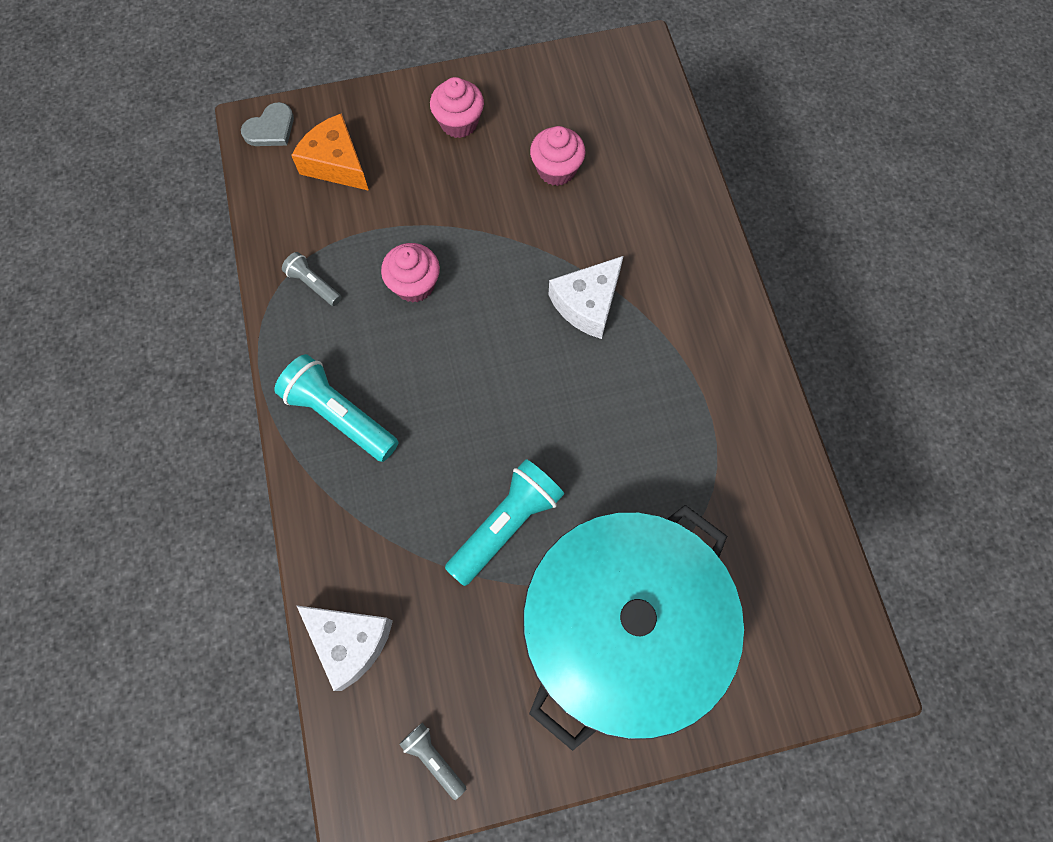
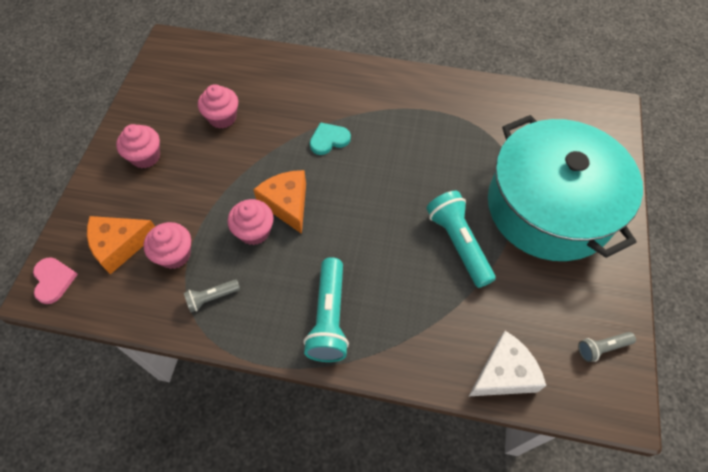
camera: 65 degrees left, 10 degrees down
grey heart [241,102,294,146] -> pink heart [33,257,78,304]
turquoise flashlight [274,354,399,462] -> turquoise flashlight turned 60 degrees counterclockwise [303,257,349,362]
white cheese [548,256,623,339] -> turquoise heart [310,122,351,155]
none -> pink cupcake [143,222,191,269]
none -> orange cheese [253,170,306,234]

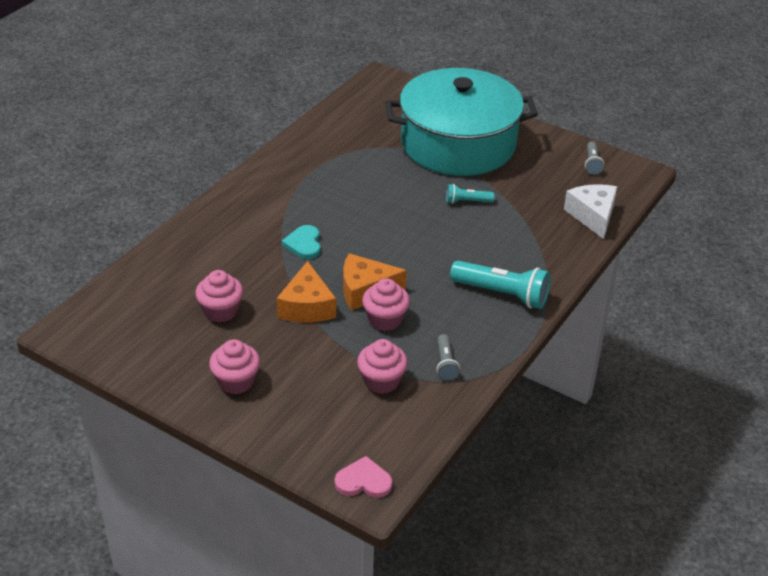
camera: 70 degrees left, 20 degrees down
orange cheese [87,216,155,274] -> orange cheese moved to [277,261,336,322]
turquoise flashlight [426,191,496,288] -> turquoise flashlight [446,184,494,204], size x0.53

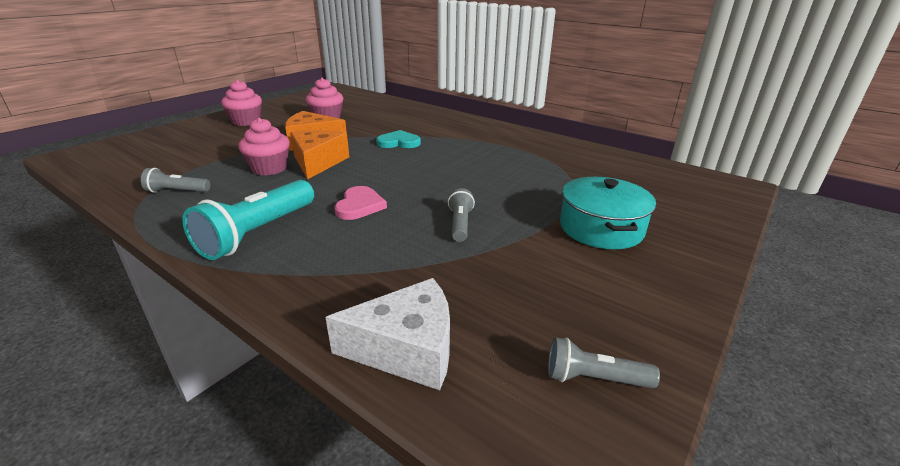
camera: 95 degrees right, 10 degrees down
pink heart [335,456,392,498] -> pink heart moved to [334,186,387,220]
pink cupcake [357,339,408,394] -> none
turquoise pot [385,68,538,176] -> turquoise pot [560,177,656,249], size x0.48
turquoise flashlight [446,184,494,204] -> grey flashlight [448,188,475,242]

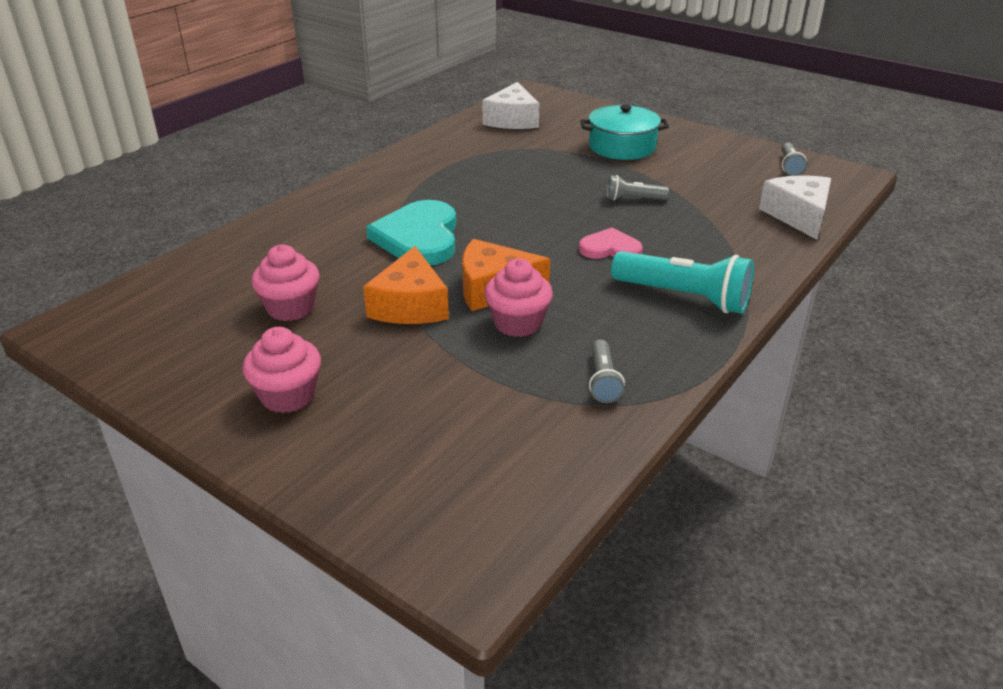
camera: 90 degrees left, 5 degrees up
turquoise heart [376,130,421,148] -> turquoise heart [366,200,456,265], size x1.77
none -> white cheese [482,82,540,129]

